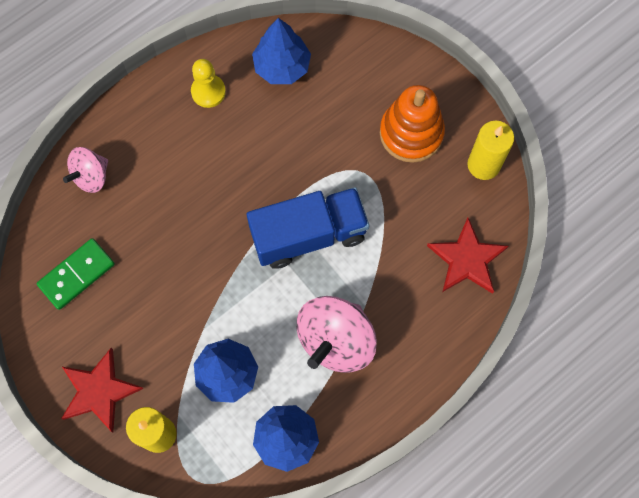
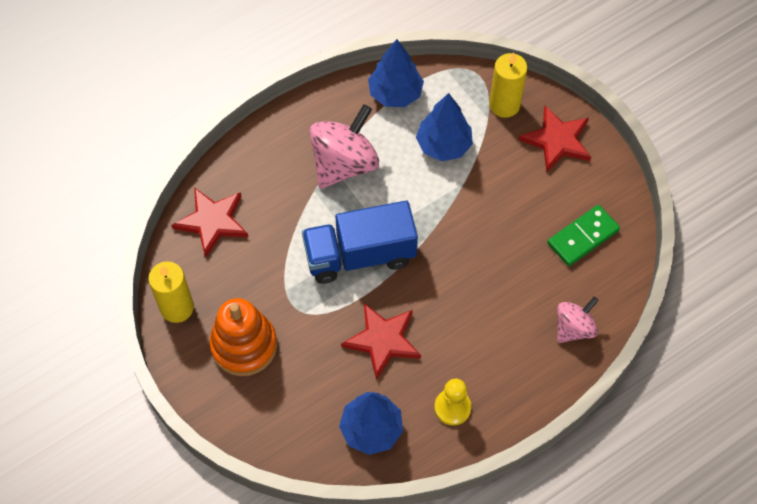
camera: 175 degrees left, 10 degrees down
none -> red star [341,303,421,380]

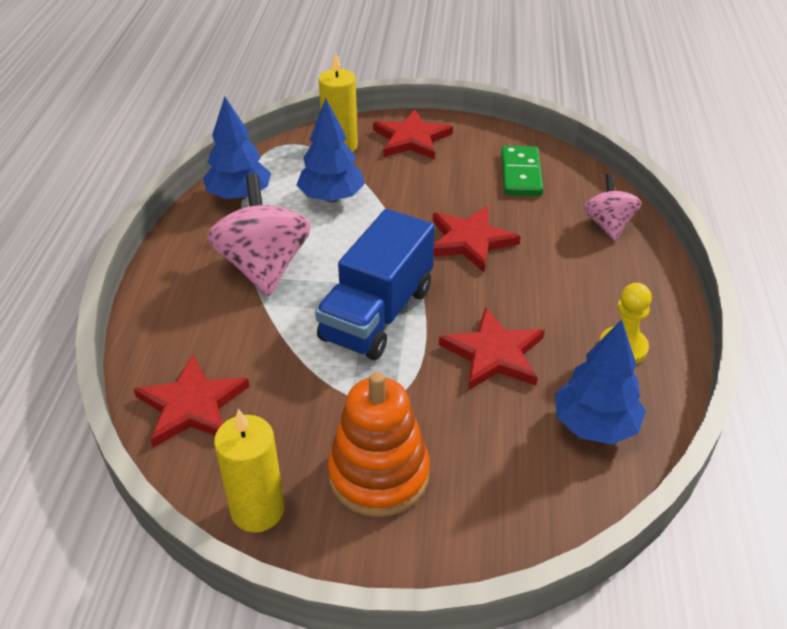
camera: 50 degrees left, 20 degrees down
none -> red star [433,206,521,272]

